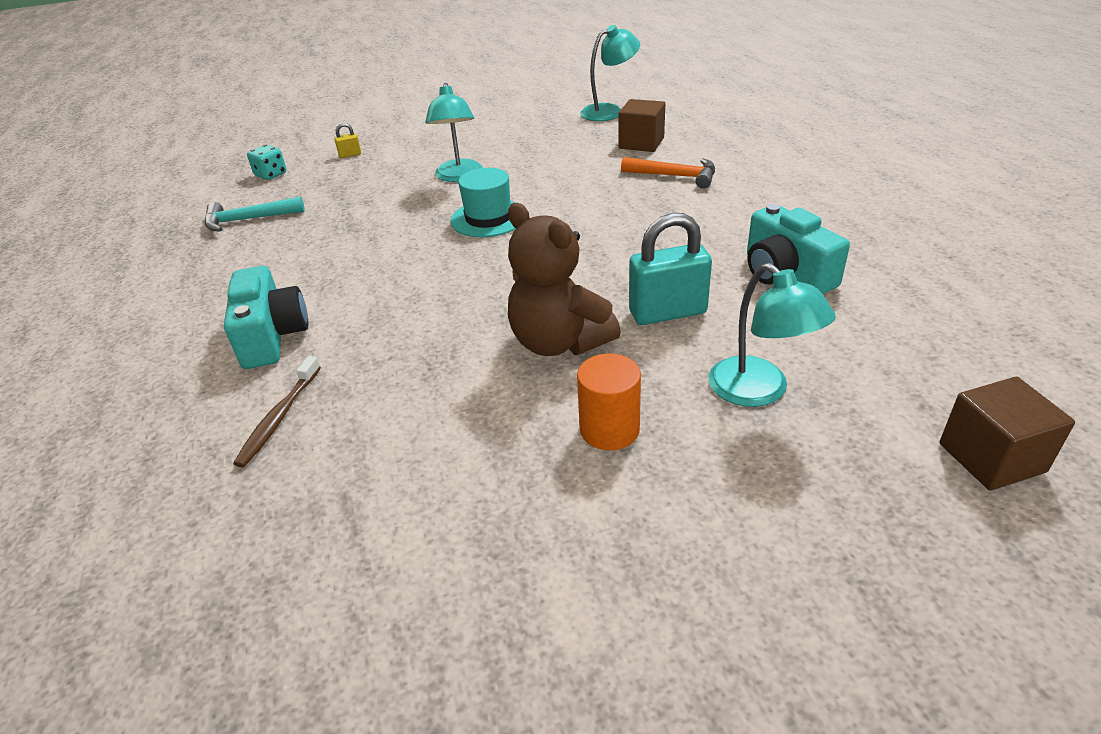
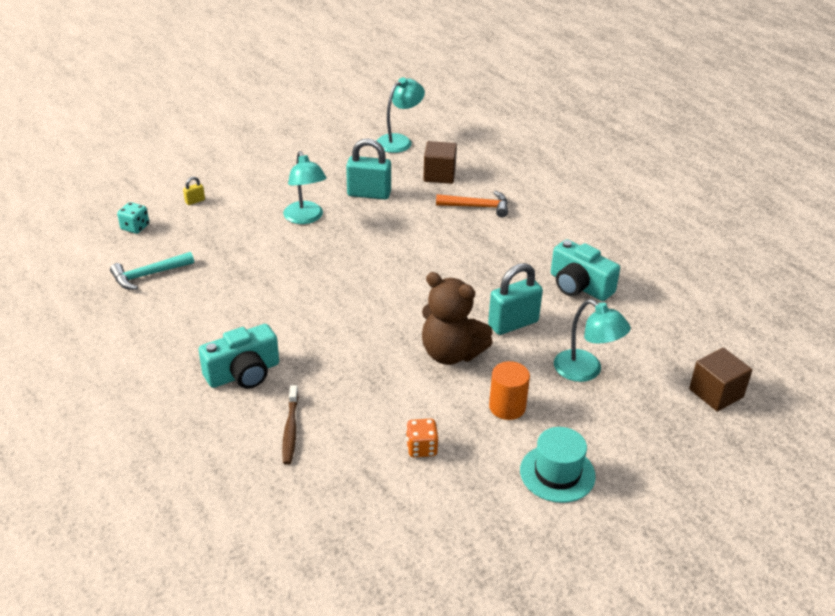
camera: 20 degrees left, 0 degrees up
turquoise camera [224,266,309,369] -> turquoise camera turned 90 degrees clockwise [199,324,279,389]
turquoise hat [450,168,516,237] -> turquoise hat moved to [520,427,596,503]
none -> turquoise padlock [346,138,391,200]
none -> orange dice [406,419,438,457]

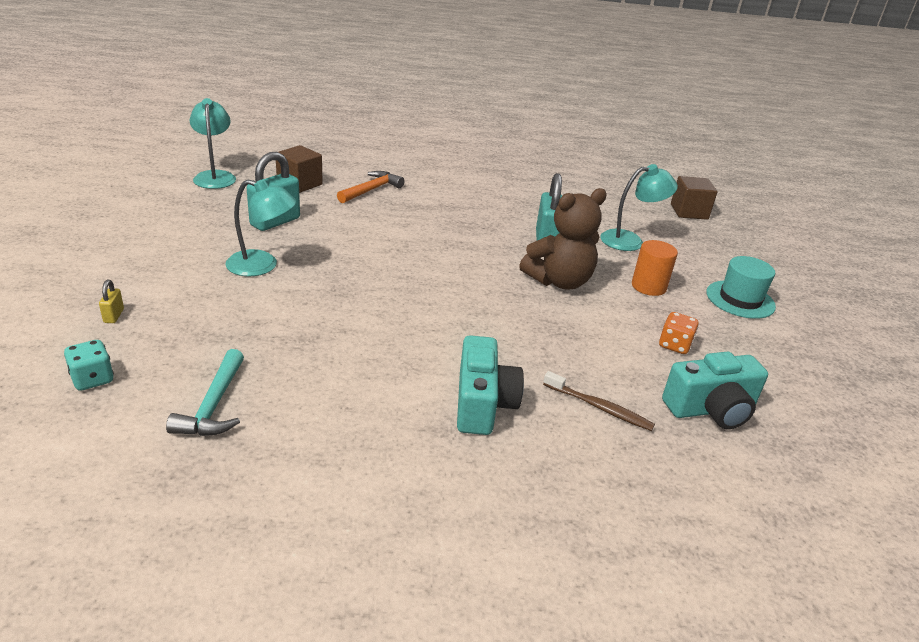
camera: 60 degrees left, 5 degrees down
turquoise camera [551,239,620,301] -> turquoise camera moved to [662,352,768,429]

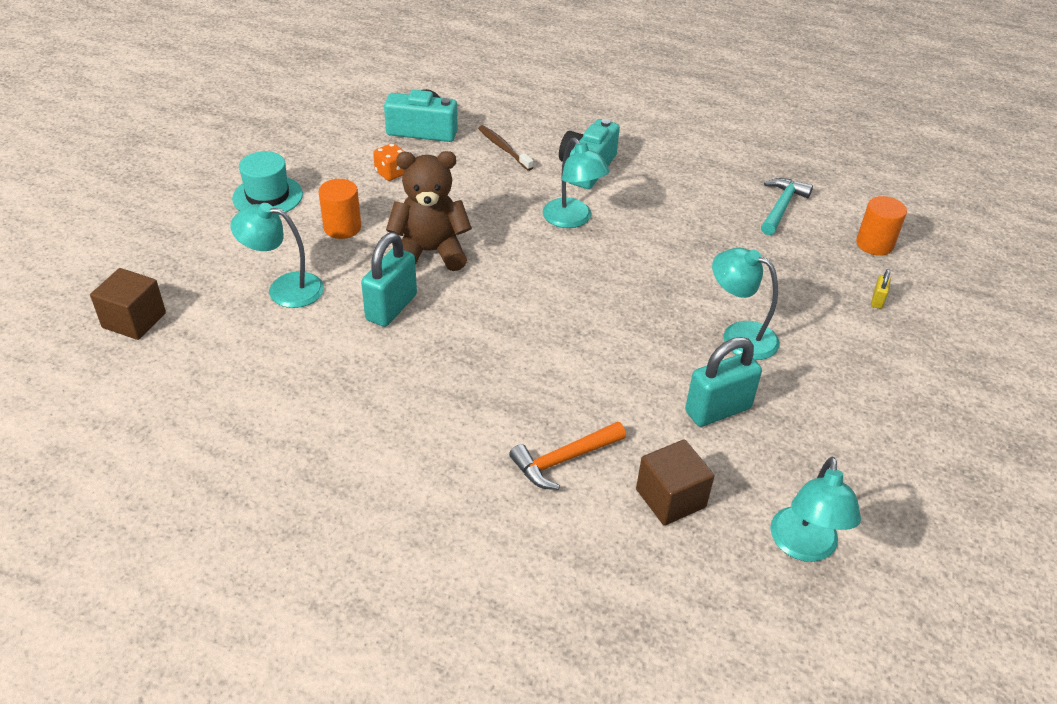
camera: 155 degrees left, 10 degrees up
turquoise dice [64,340,114,391] -> orange cylinder [856,196,907,256]
none -> turquoise lamp [543,138,610,228]

